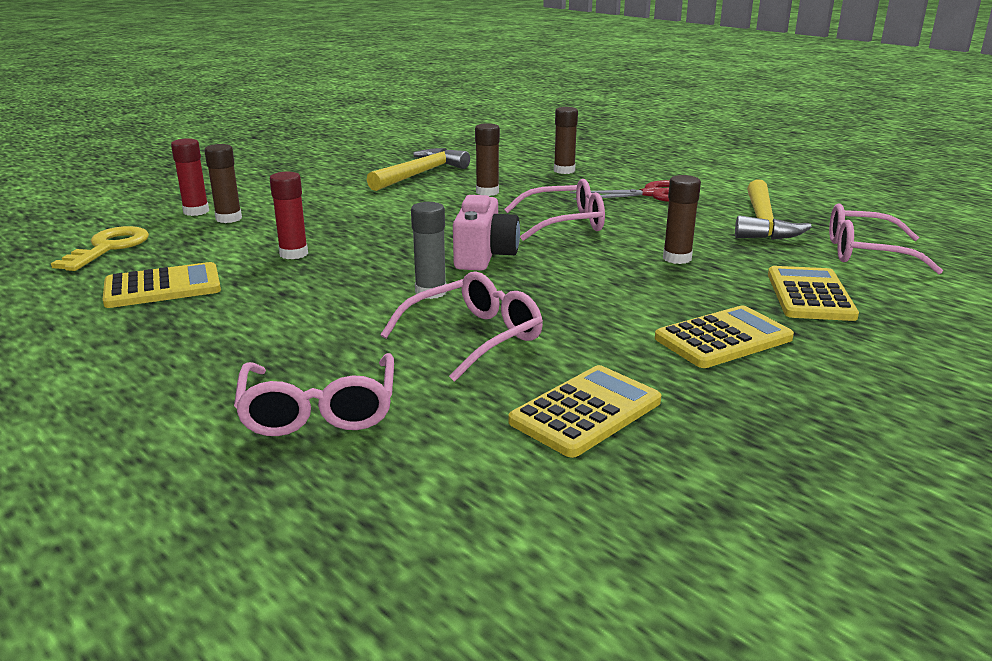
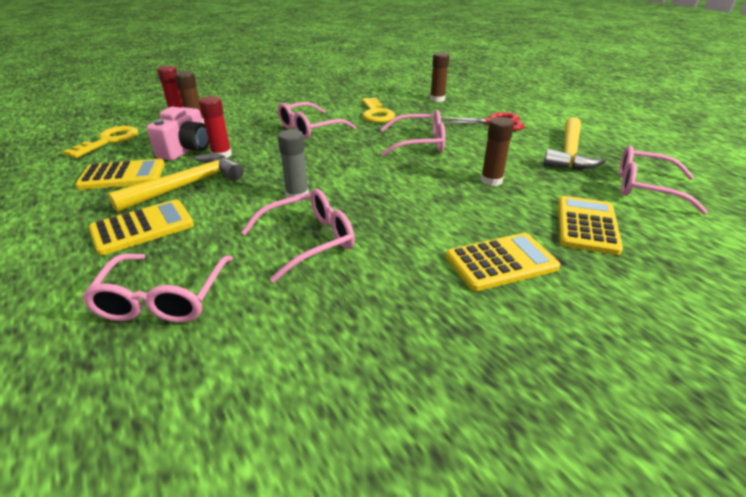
camera: 10 degrees right, 10 degrees up
yellow hammer [367,148,470,191] -> yellow hammer moved to [108,153,244,212]
pink camera [453,195,520,271] -> pink camera moved to [147,107,209,161]
brown glue stick [475,123,500,196] -> yellow key [362,98,395,123]
yellow calculator [508,365,661,458] -> yellow calculator moved to [89,199,194,255]
none -> pink glasses [278,102,356,139]

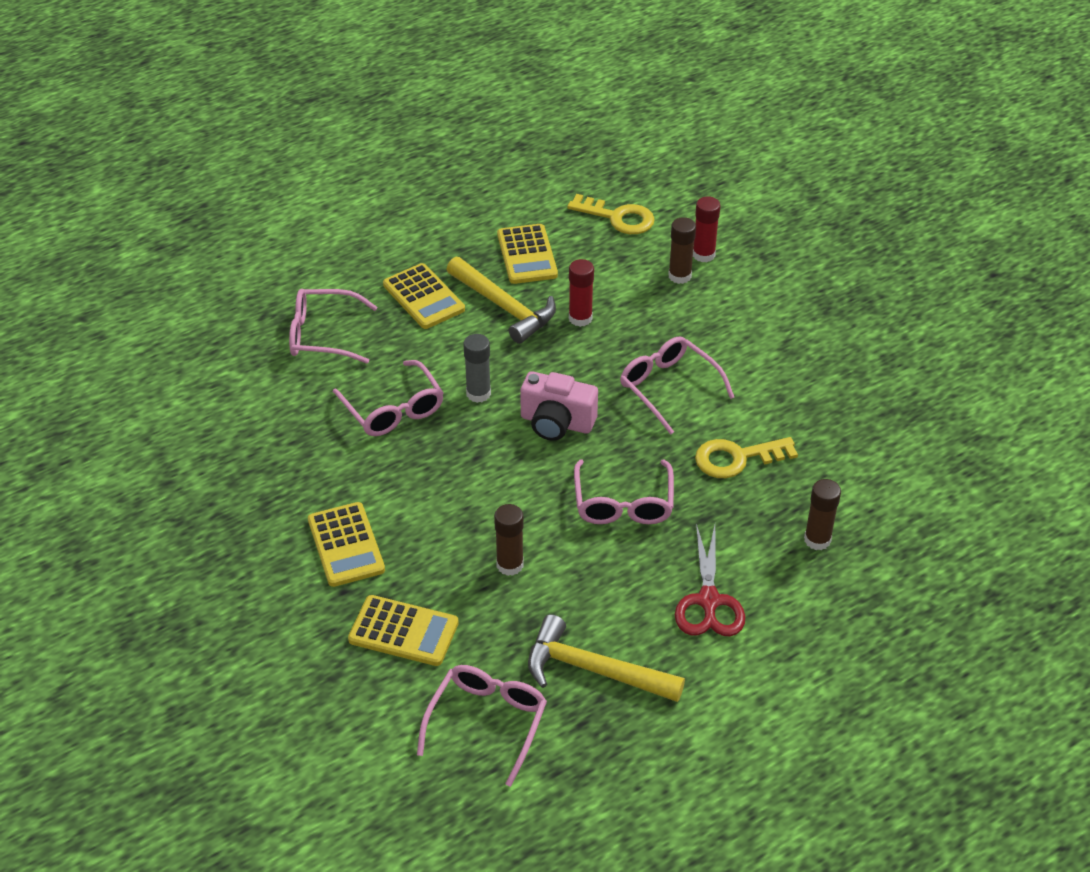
camera: 90 degrees right, 10 degrees up
pink camera [147,107,209,161] -> pink camera moved to [520,371,598,441]

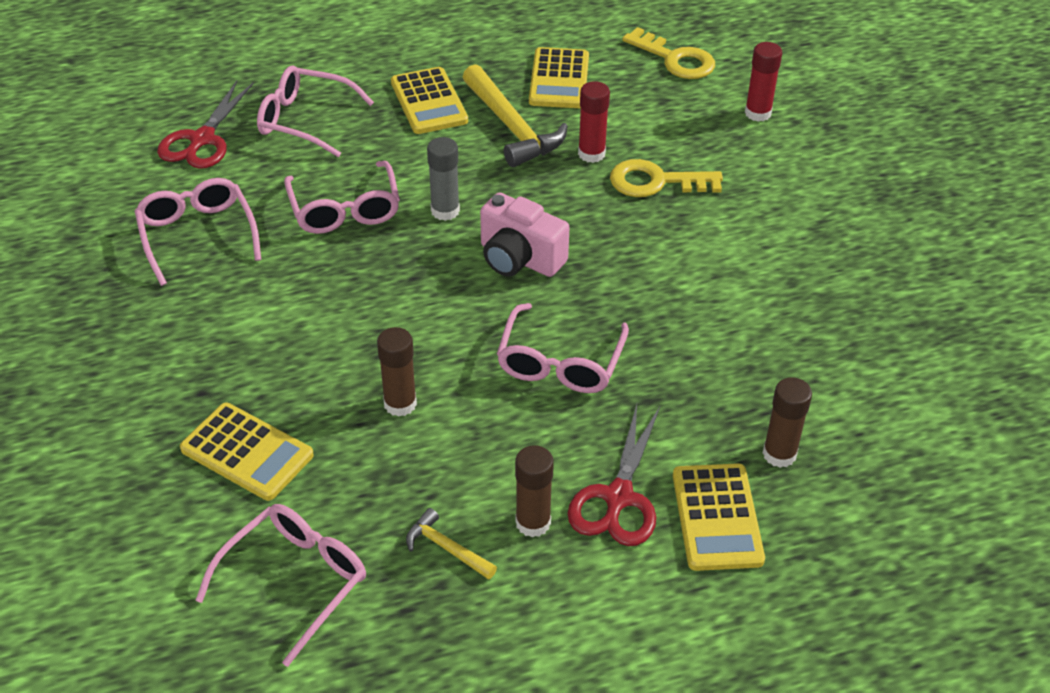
camera: 15 degrees right, 0 degrees up
yellow calculator [308,502,385,587] -> yellow calculator moved to [673,463,765,571]
yellow hammer [528,614,685,702] -> yellow hammer [406,508,497,580], size x0.50
pink glasses [620,336,734,435] -> pink glasses moved to [135,178,261,286]
brown glue stick [668,217,696,284] -> brown glue stick moved to [515,445,554,537]
yellow key [695,437,798,478] -> yellow key moved to [610,159,723,197]
none -> red scissors [157,81,254,169]

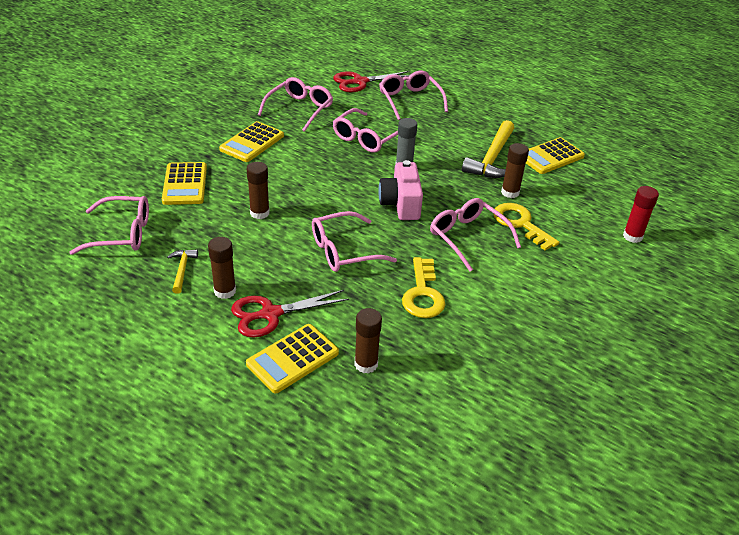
camera: 50 degrees right, 5 degrees down
yellow calculator [391,67,468,134] -> yellow calculator moved to [219,121,284,162]
red glue stick [578,81,610,163] -> brown glue stick [501,143,529,198]
yellow key [622,27,715,79] -> yellow key moved to [402,257,446,318]
none -> pink glasses [430,198,521,272]

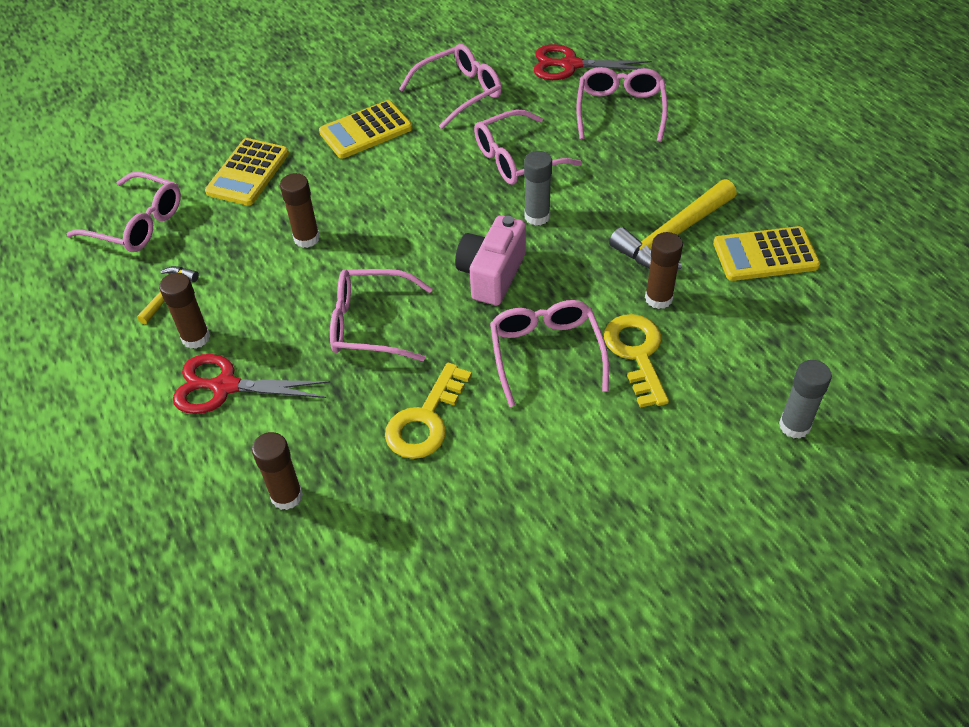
camera: 30 degrees right, 10 degrees up
yellow calculator [246,324,339,393] -> none
red glue stick [623,186,659,243] -> grey glue stick [779,360,832,439]

